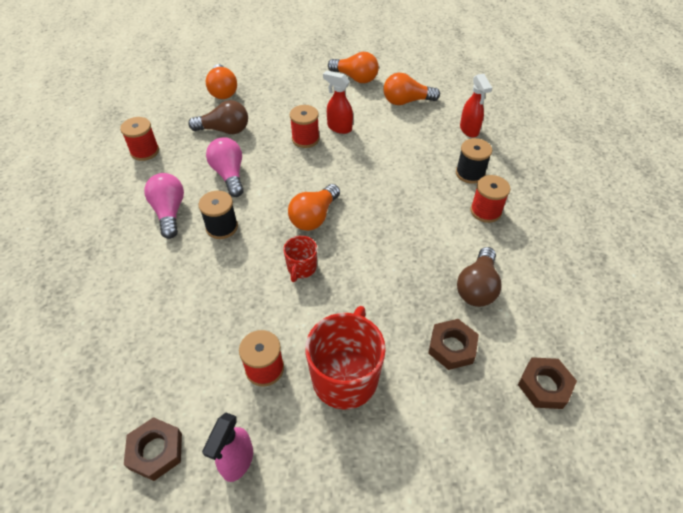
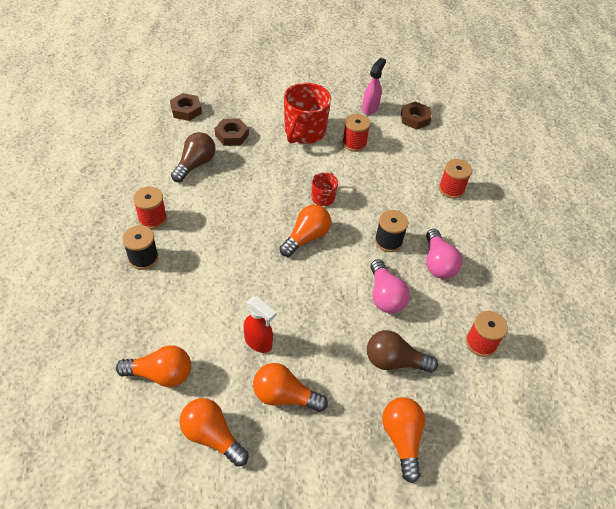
camera: 175 degrees left, 0 degrees up
red spool [290,105,320,148] -> red spool moved to [439,159,472,199]
red spray bottle [460,74,492,137] -> none
none -> orange light bulb [253,363,328,412]

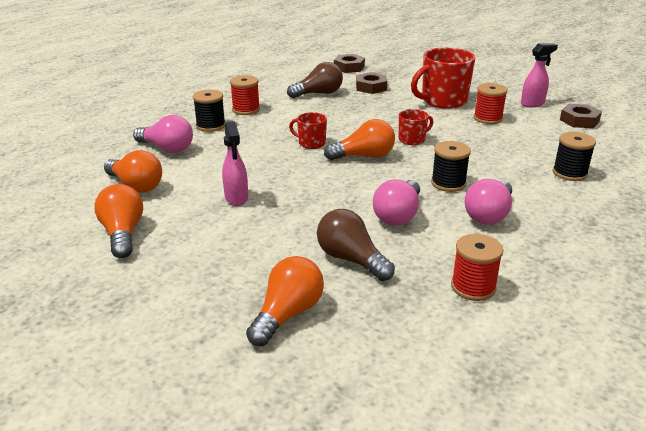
camera: 40 degrees right, 20 degrees down
red spray bottle [243,297,277,353] -> pink spray bottle [222,121,248,206]
orange light bulb [253,363,328,412] -> none
red spool [439,159,472,199] -> black spool [553,132,596,181]
none -> pink light bulb [133,115,193,153]
none -> red mug [289,112,327,149]

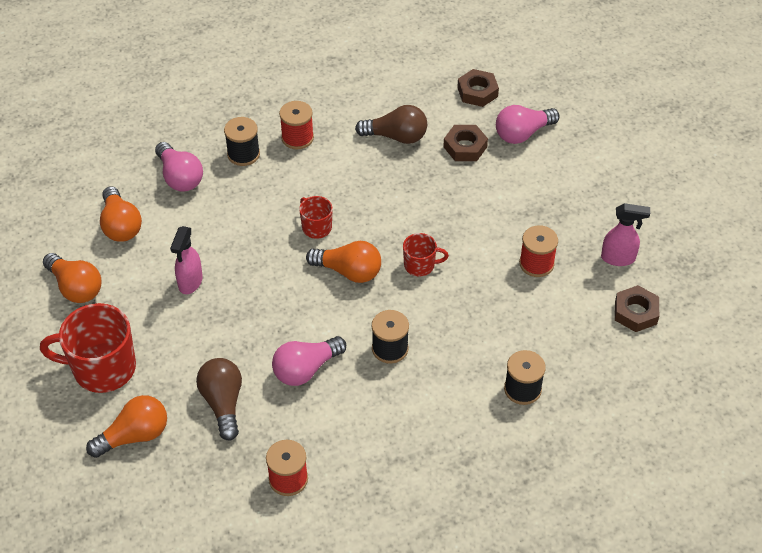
camera: 30 degrees right, 20 degrees up
orange light bulb [94,184,143,258] -> orange light bulb turned 120 degrees clockwise [43,253,101,303]
red mug [411,48,476,109] -> red mug moved to [40,303,136,393]
pink light bulb [465,179,512,225] -> pink light bulb moved to [496,105,560,144]

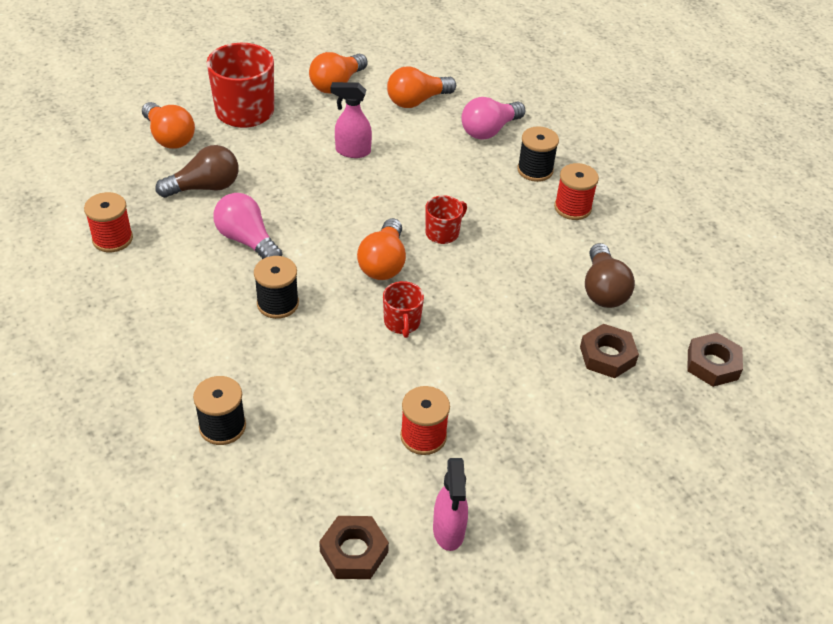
camera: 80 degrees right, 5 degrees down
pink light bulb [496,105,560,144] -> none

